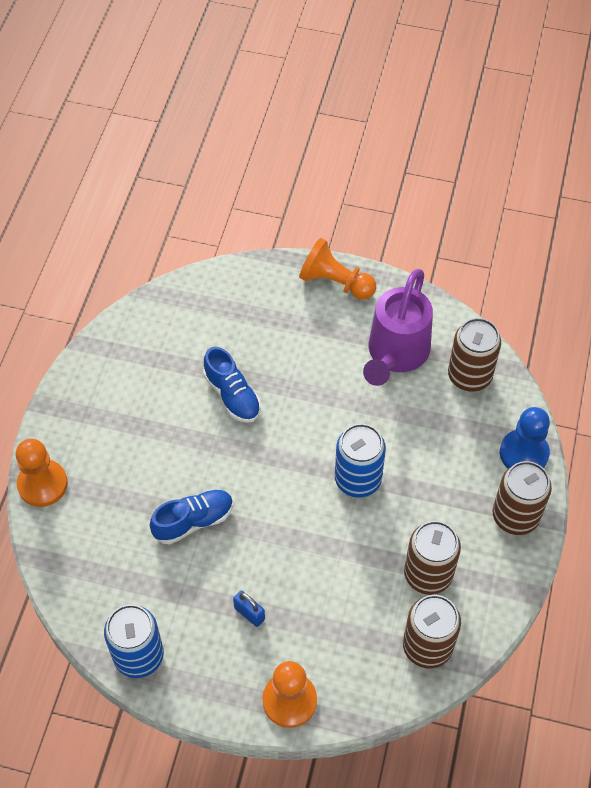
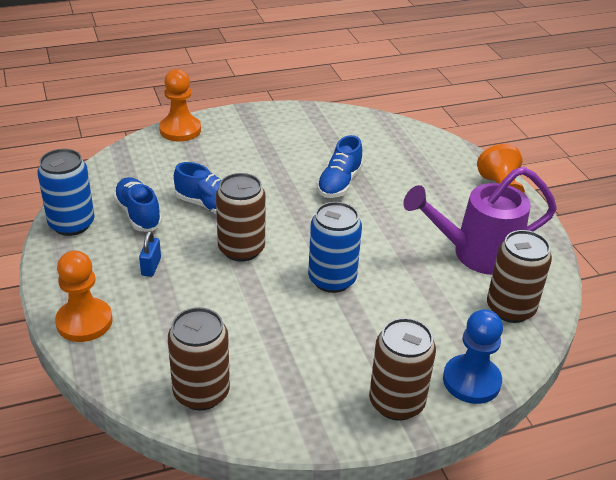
camera: 55 degrees right, 20 degrees down
brown can [404,521,461,595] -> brown can moved to [216,173,266,262]
none -> blue shoe [113,177,162,231]

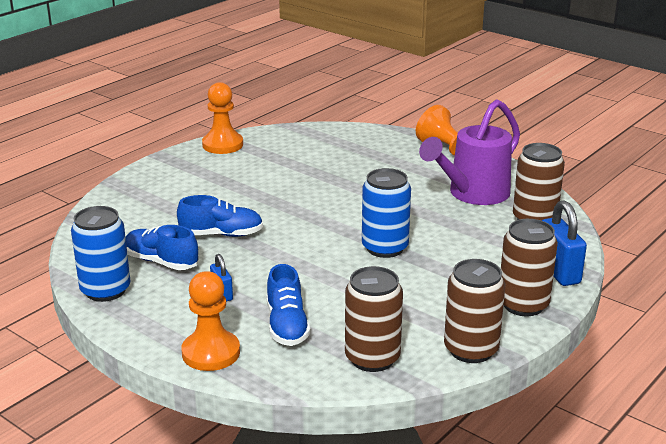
camera: 30 degrees left, 10 degrees down
orange pawn [159,69,201,142] -> orange pawn moved to [202,82,243,154]
brown can [216,173,266,262] -> brown can moved to [444,259,505,363]
blue shoe [317,135,363,198] -> blue shoe moved to [266,264,310,346]
blue pawn [443,309,503,404] -> blue padlock [542,200,587,286]

